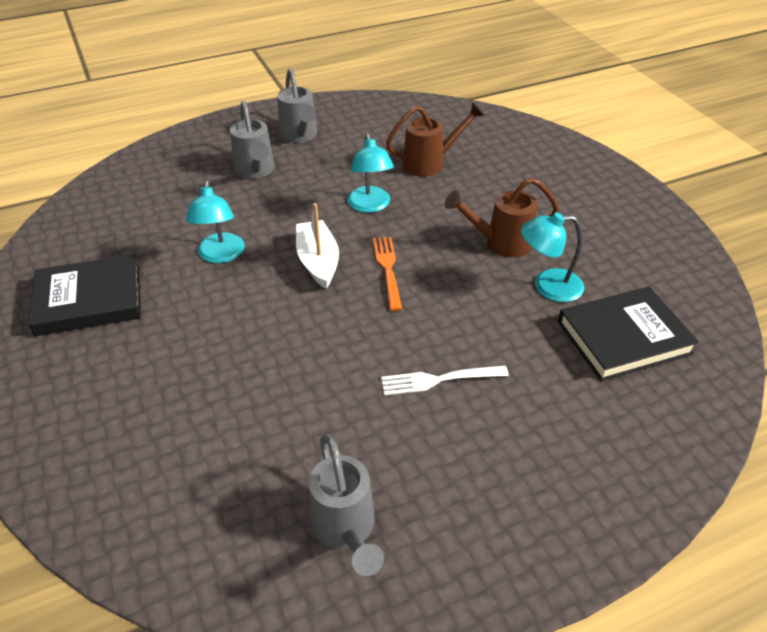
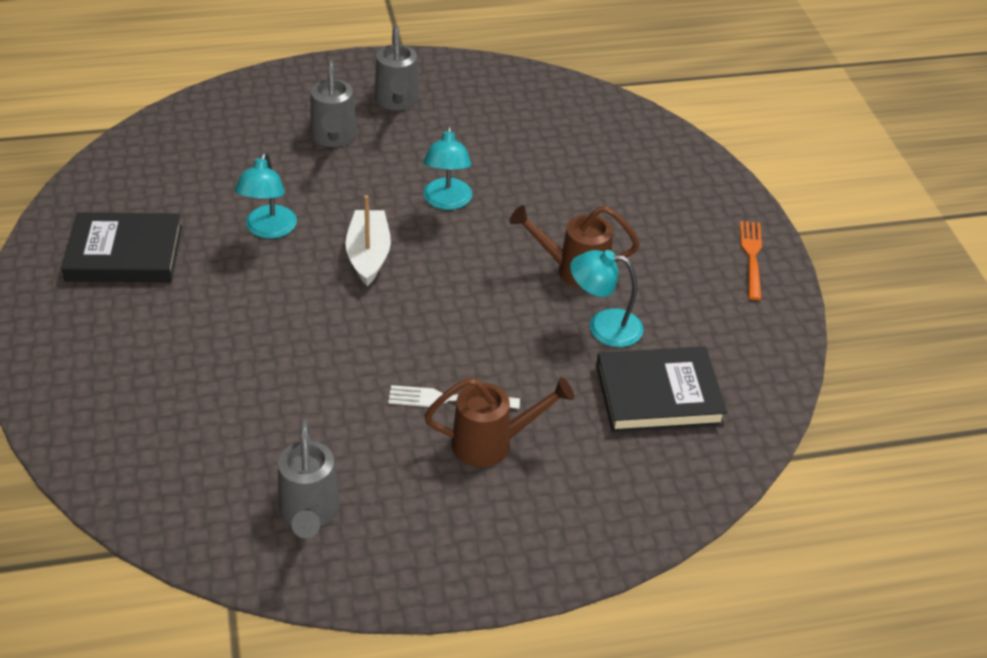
camera: 10 degrees right, 0 degrees up
orange fork [373,237,402,311] -> orange fork moved to [740,221,762,300]
brown watering can [386,103,484,177] -> brown watering can moved to [424,377,574,467]

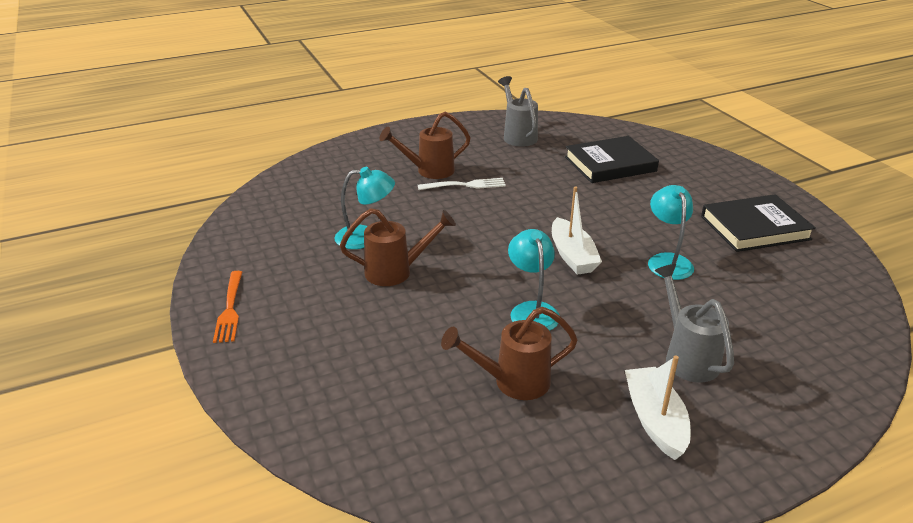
camera: 170 degrees right, 10 degrees down
grey watering can [375,26,420,110] -> white boat [625,356,691,460]
black book [596,347,727,433] -> black book moved to [565,136,659,183]
none -> brown watering can [441,307,578,400]

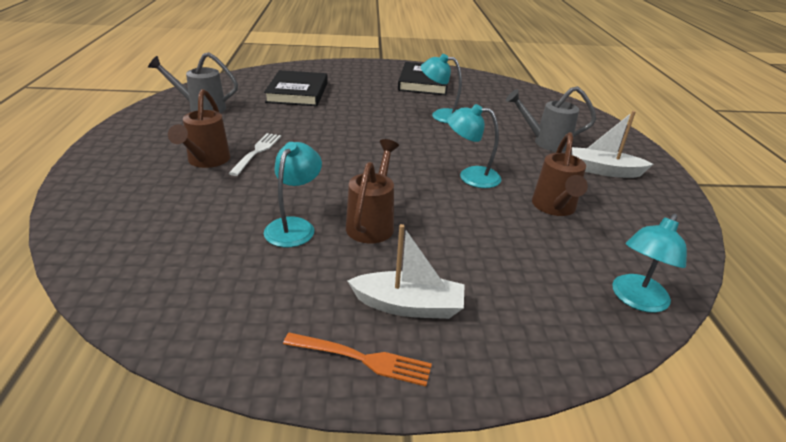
camera: 70 degrees left, 0 degrees up
white boat [552,186,602,275] -> white boat moved to [347,224,465,319]
none -> turquoise lamp [612,214,687,313]

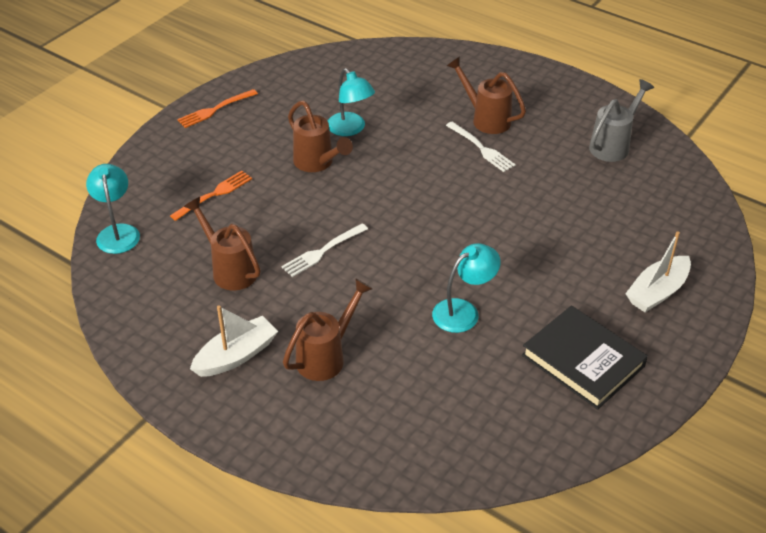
camera: 130 degrees right, 10 degrees up
black book [264,70,328,106] -> none
white boat [347,224,465,319] -> white boat moved to [625,231,691,312]
turquoise lamp [447,104,501,188] -> white fork [281,223,368,277]
grey watering can [506,86,596,152] -> brown watering can [283,278,373,381]
none -> orange fork [170,171,252,221]

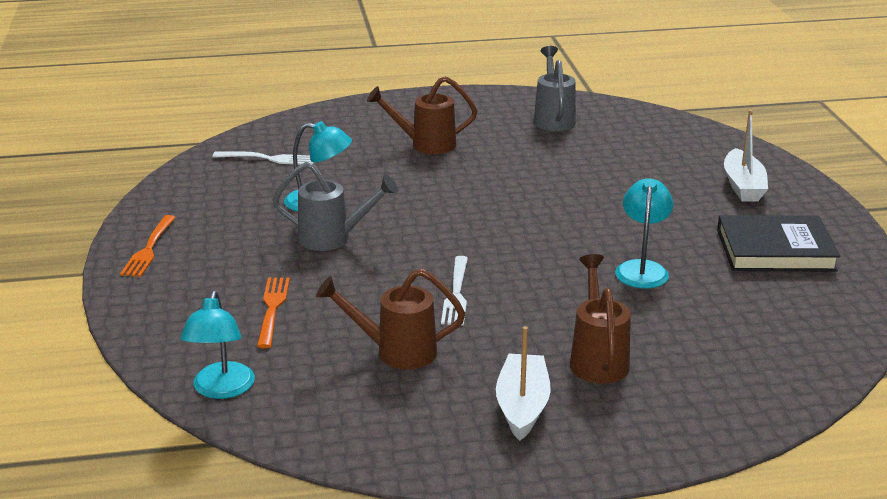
camera: 45 degrees left, 15 degrees down
turquoise lamp [86,164,140,254] -> turquoise lamp turned 120 degrees counterclockwise [180,291,255,399]
brown watering can [288,101,353,172] -> grey watering can [273,162,398,251]
white fork [446,122,516,172] -> white fork moved to [213,152,314,165]

